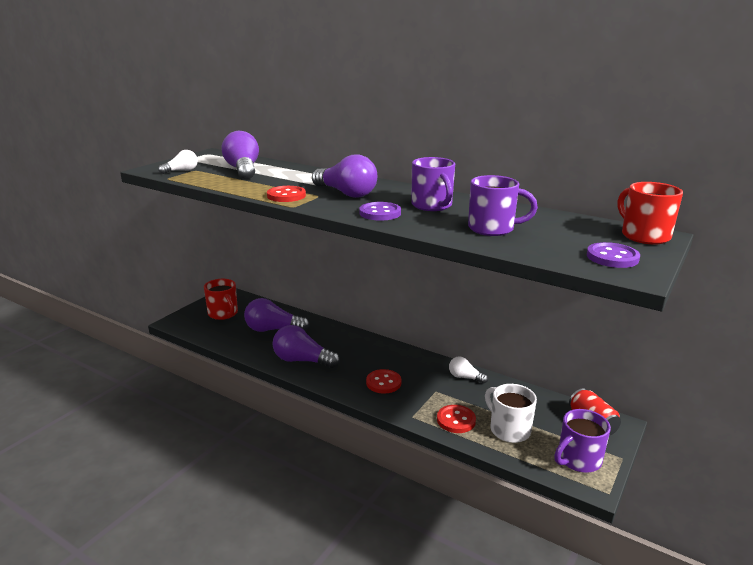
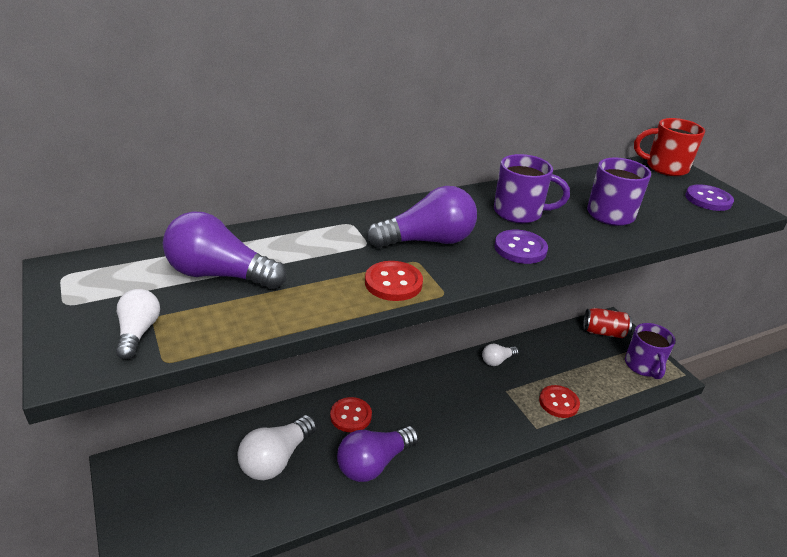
camera: 60 degrees left, 10 degrees up
red mug [204,279,238,320] -> none
purple light bulb [244,298,310,332] -> white light bulb [238,415,317,480]
red button [366,369,402,394] -> red button moved to [330,397,372,432]
white mug [485,384,537,443] -> none

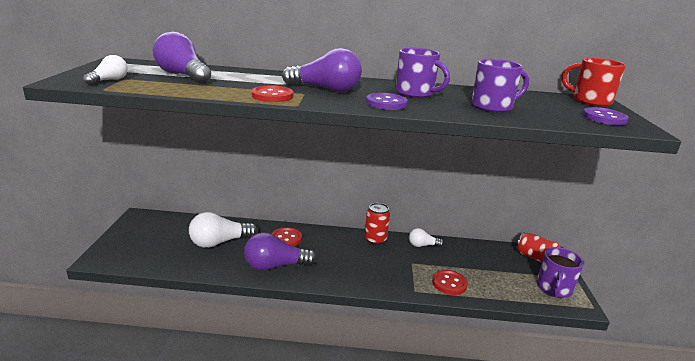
camera: 30 degrees right, 10 degrees down
none -> red can [365,203,390,245]

